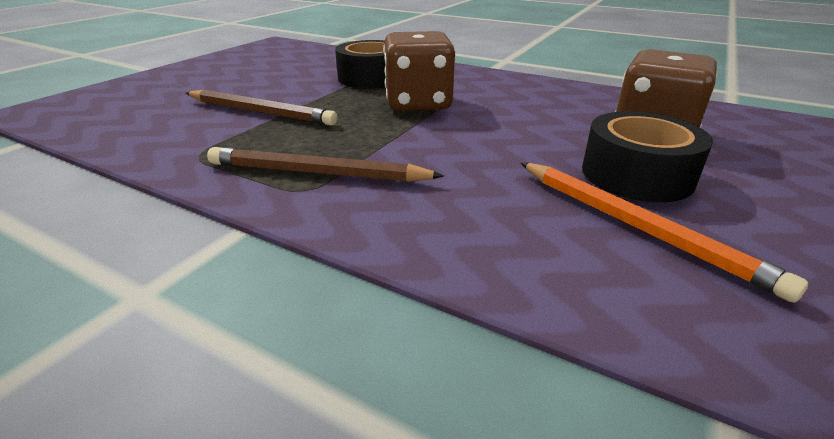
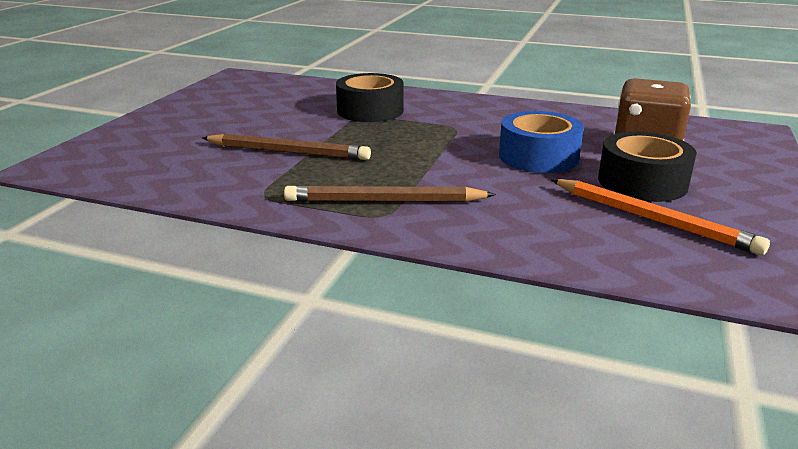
camera: 10 degrees left, 5 degrees down
brown dice [383,31,456,111] -> none
none -> blue tape [499,111,584,173]

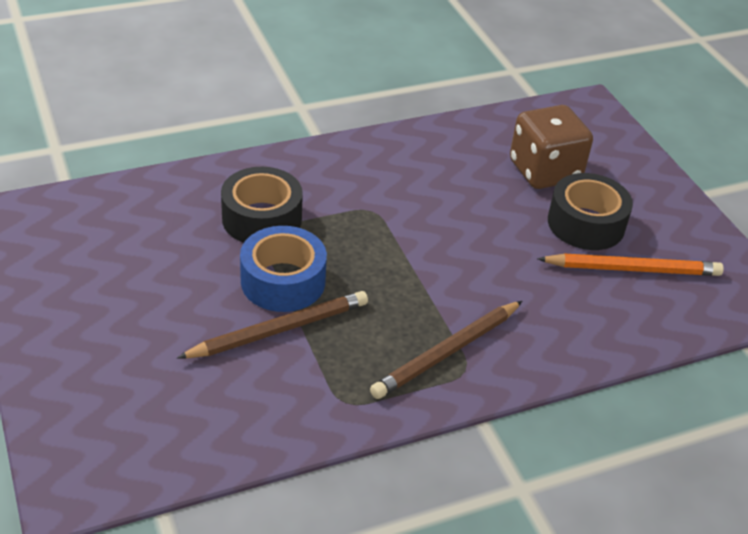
camera: 45 degrees left, 15 degrees up
blue tape [499,111,584,173] -> blue tape moved to [240,226,327,312]

